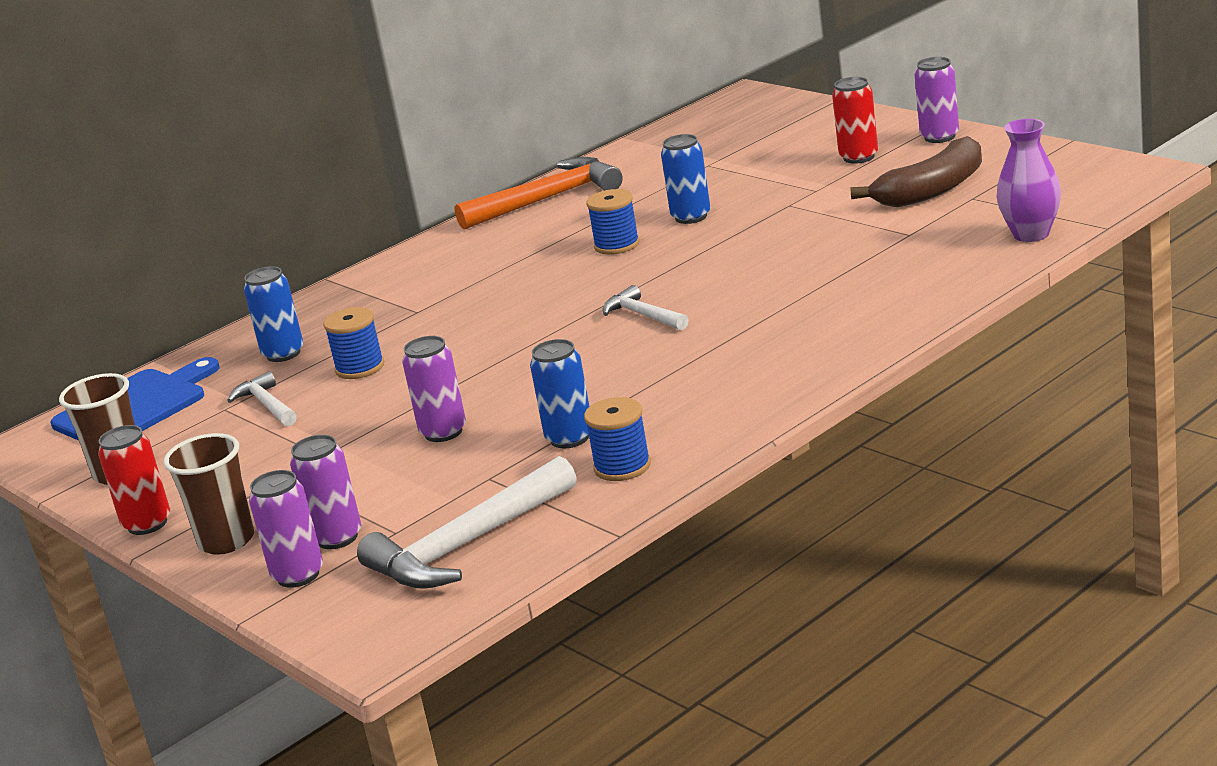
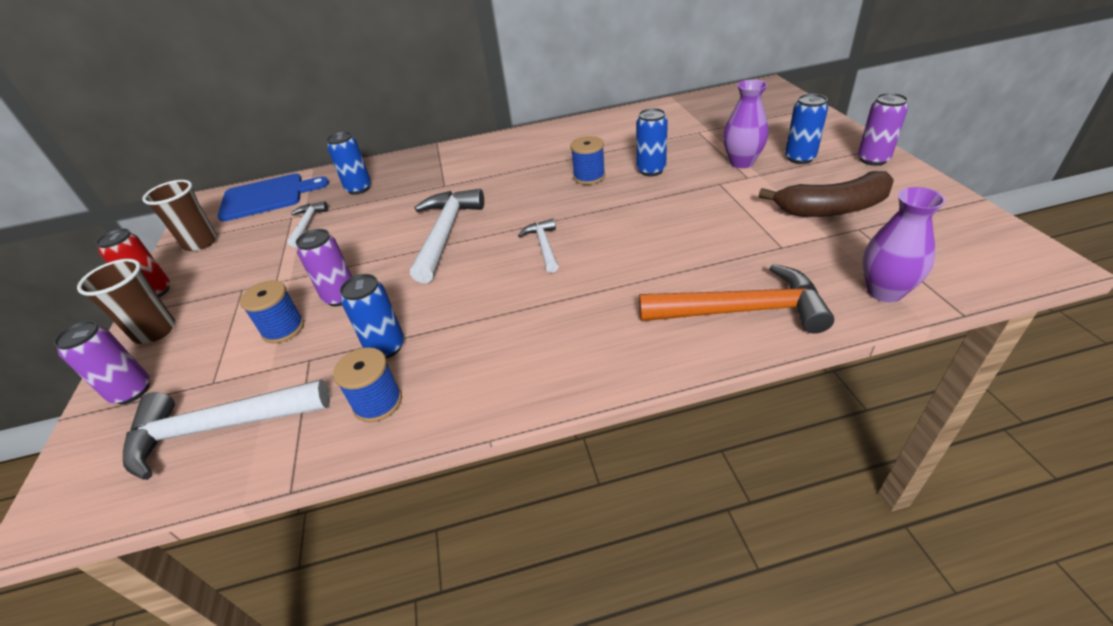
camera: 30 degrees right, 15 degrees up
purple can [290,435,361,549] -> none
blue spool [323,307,384,379] -> blue spool moved to [240,280,304,343]
orange hammer [455,157,623,230] -> orange hammer moved to [639,264,834,334]
red can [832,77,878,164] -> blue can [785,94,828,164]
none -> white hammer [410,189,484,283]
none -> purple vase [723,79,769,168]

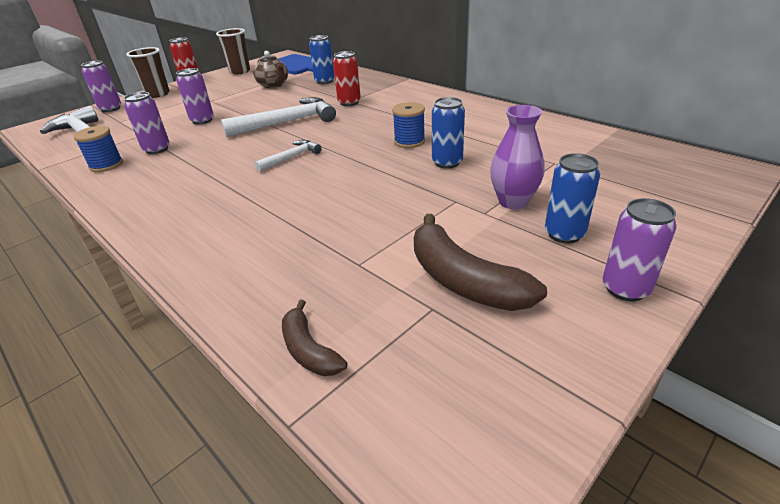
camera: 55 degrees right, 5 degrees down
blue spool [240,280,304,343] -> none
white hammer [287,201,328,247] -> brown teapot [253,51,288,88]
blue can [340,274,404,358] -> purple can [124,92,170,154]
orange hammer [639,264,834,334] -> none
purple vase [862,187,946,302] -> brown banana [282,300,347,376]
none -> red can [333,51,361,106]

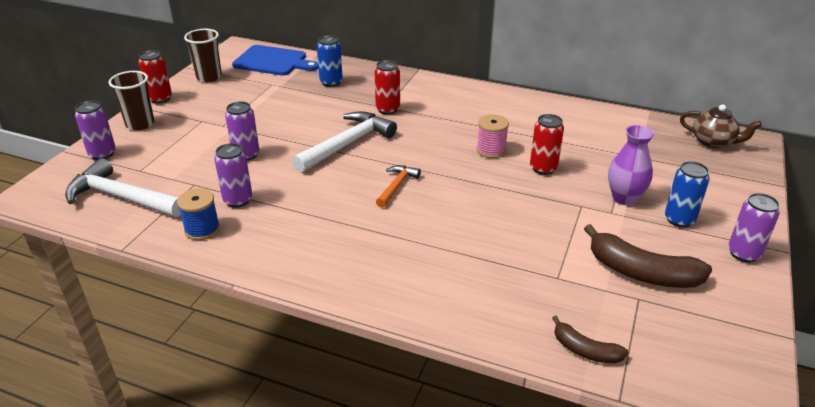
camera: 25 degrees left, 0 degrees up
brown teapot [253,51,288,88] -> brown teapot moved to [680,104,762,148]
white hammer [255,140,322,172] -> orange hammer [376,165,421,208]
blue spool [392,102,425,148] -> pink spool [476,114,509,158]
blue can [432,97,465,169] -> red can [530,114,564,175]

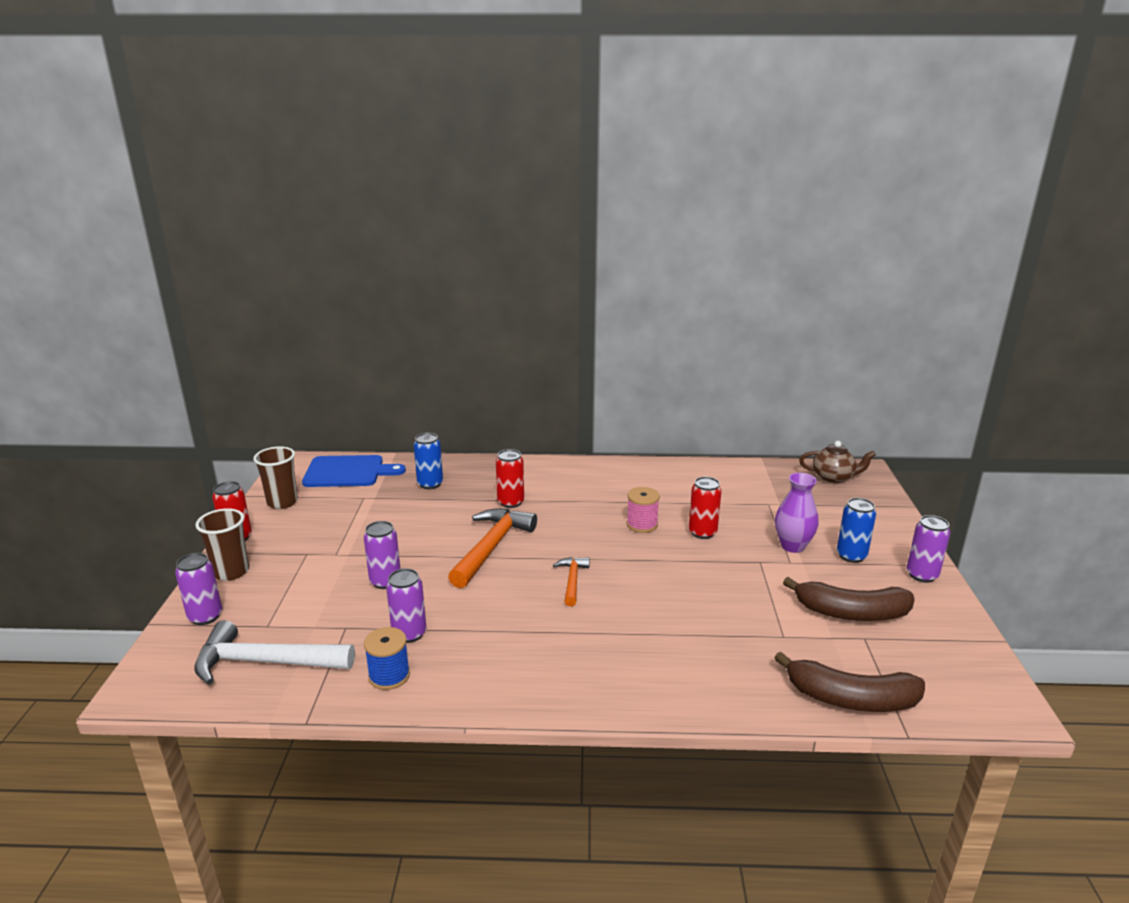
camera: 20 degrees left, 10 degrees down
white hammer [292,111,397,173] -> orange hammer [448,509,537,588]
brown banana [552,315,629,364] -> brown banana [775,651,925,712], size x1.78

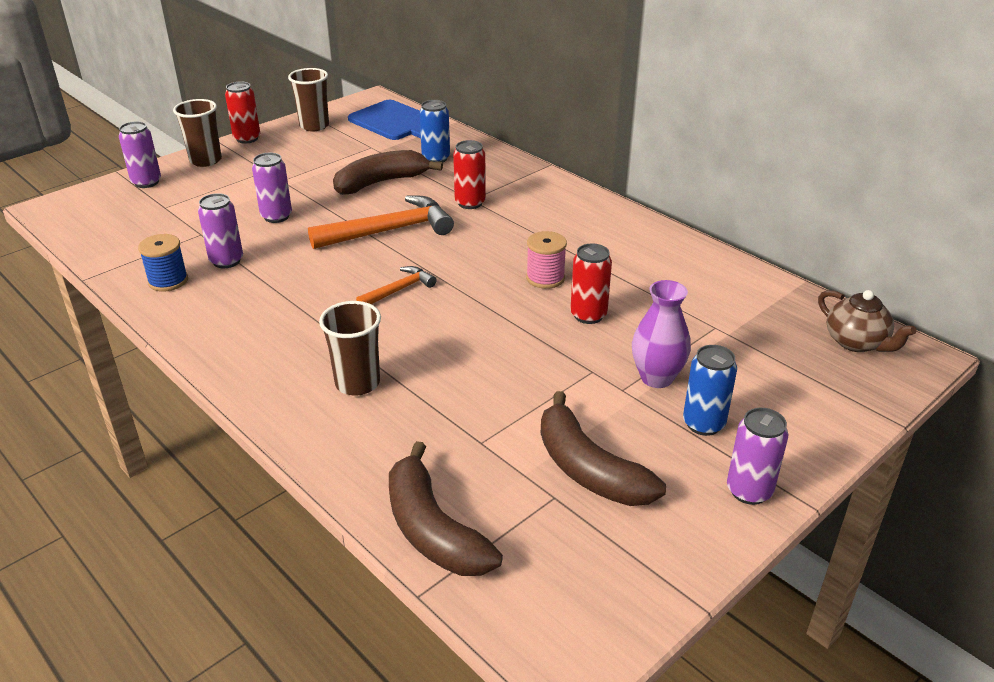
camera: 45 degrees right, 10 degrees up
white hammer [194,620,355,685] -> none
none -> brown cup [319,301,381,396]
none -> brown banana [333,150,443,195]

